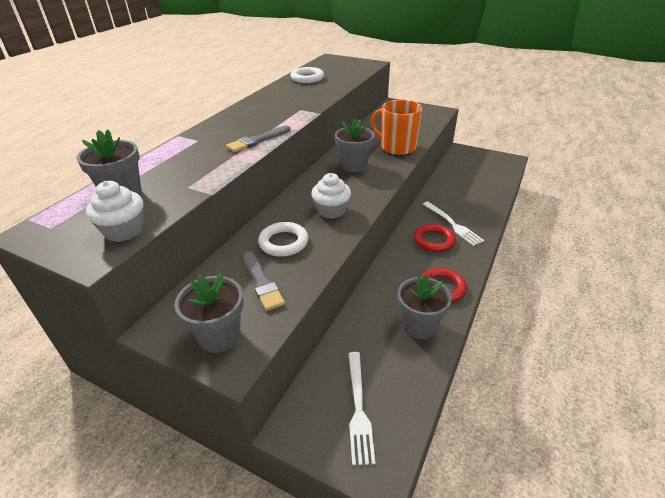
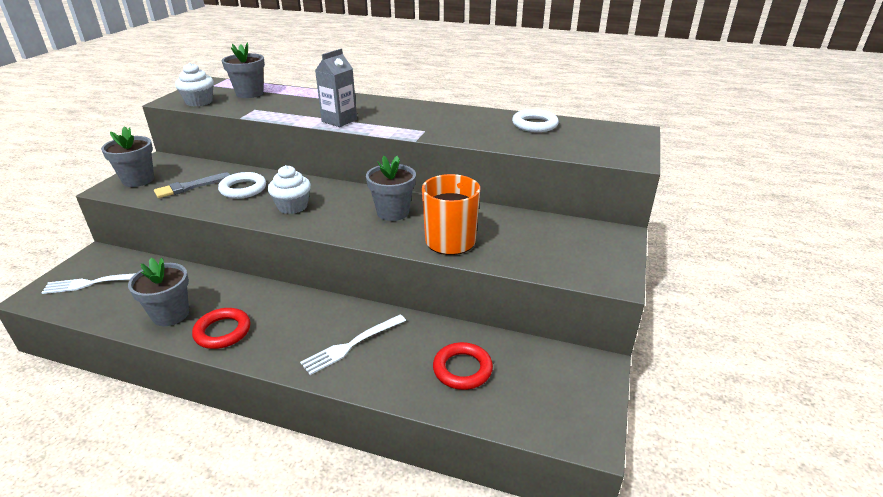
camera: 80 degrees right, 5 degrees down
grey brush [226,126,291,152] -> grey carton [315,49,357,127]
red ring [414,224,456,252] -> red ring moved to [433,342,493,390]

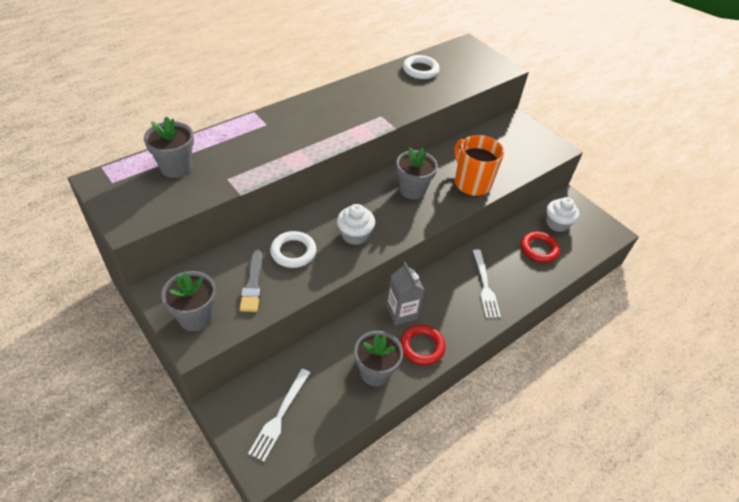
camera: 60 degrees left, 15 degrees up
white cupcake [175,63,214,107] -> white cupcake moved to [546,197,579,232]
grey carton [315,49,357,127] -> grey carton moved to [386,262,424,325]

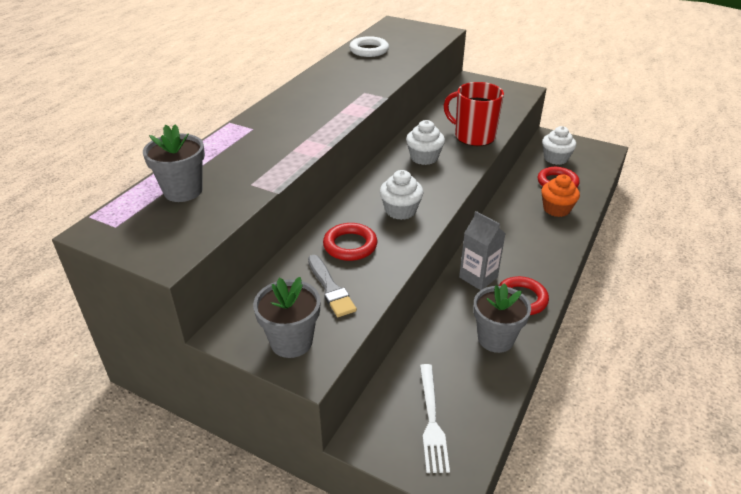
camera: 20 degrees left, 10 degrees down
white ring [270,231,316,268] -> red ring [323,223,377,261]
grey flower pot [396,147,438,200] -> white cupcake [406,120,445,165]
orange mug [454,135,504,197] -> red mug [444,82,504,146]
white fork [473,249,501,318] -> none
none -> orange cupcake [541,174,580,217]

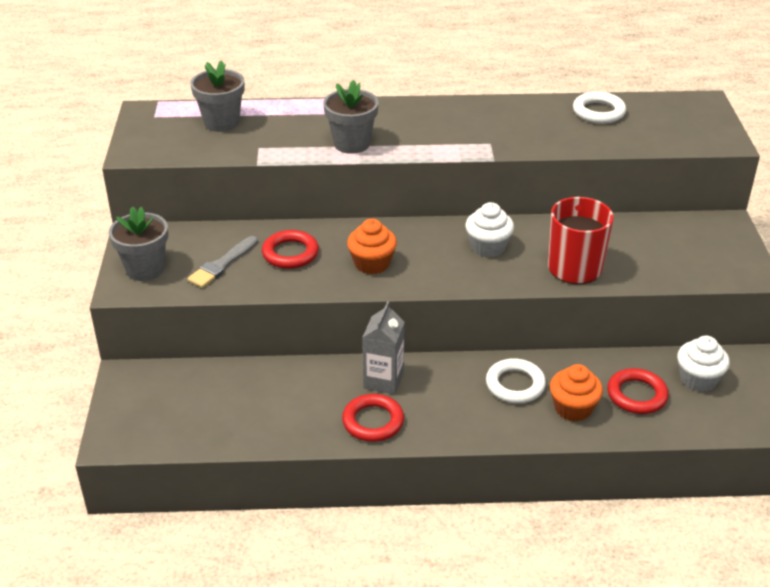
camera: 60 degrees right, 0 degrees up
white cupcake [380,170,424,220] -> orange cupcake [347,219,397,274]
white fork [420,364,450,473] -> none
grey flower pot [473,283,531,353] -> grey flower pot moved to [323,80,379,154]
none -> white ring [486,358,546,403]

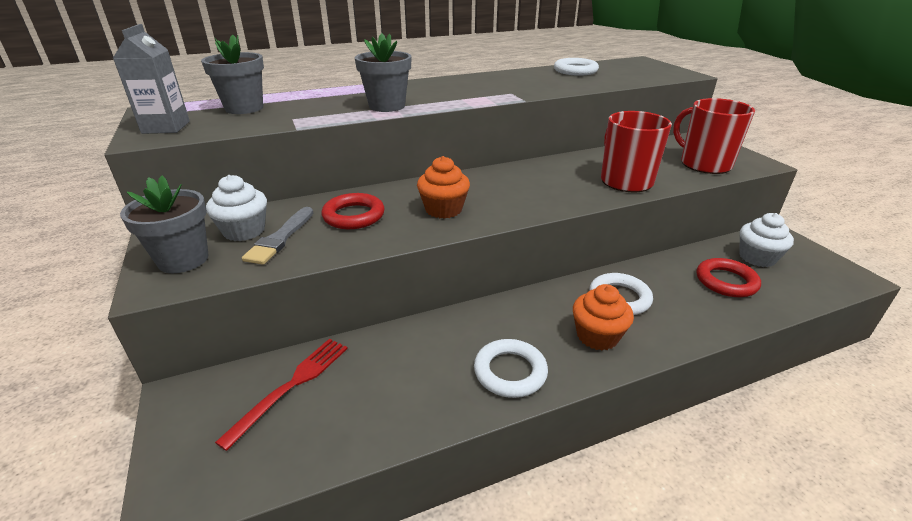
camera: 20 degrees left, 5 degrees down
red ring [342,394,404,442] -> white ring [474,339,548,398]
grey carton [362,301,405,394] -> grey carton moved to [113,24,190,134]
white cupcake [465,202,514,257] -> white cupcake moved to [206,175,267,241]
orange cupcake [550,364,603,422] -> orange cupcake moved to [573,284,634,351]
none -> red fork [215,339,348,451]
none -> red mug [673,98,755,174]

